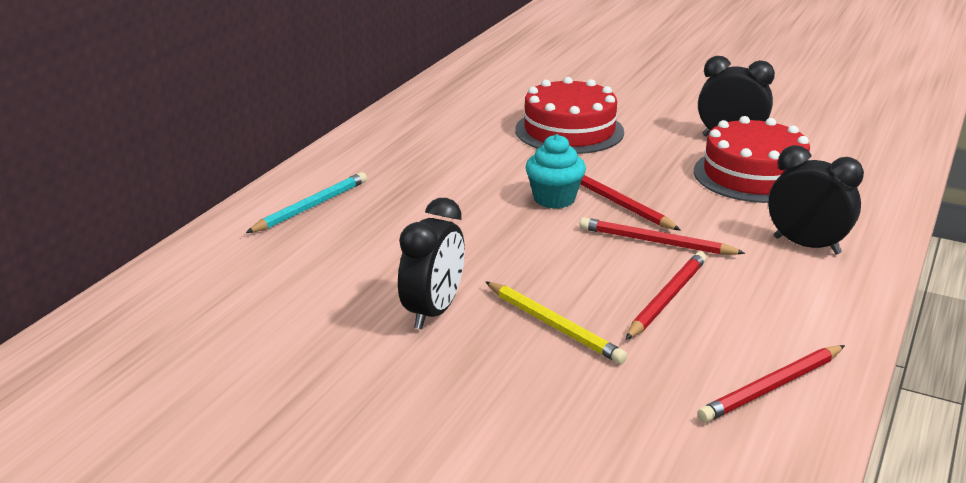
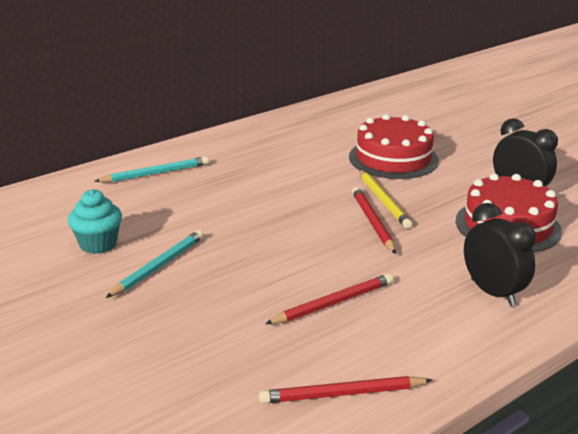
camera: 25 degrees right, 0 degrees up
black clock [398,198,465,329] -> turquoise pencil [106,230,204,298]
yellow pencil [485,281,627,364] -> yellow pencil moved to [359,169,413,229]
turquoise cupcake [525,134,586,209] -> turquoise cupcake moved to [68,189,122,254]
red pencil [579,217,745,255] -> none

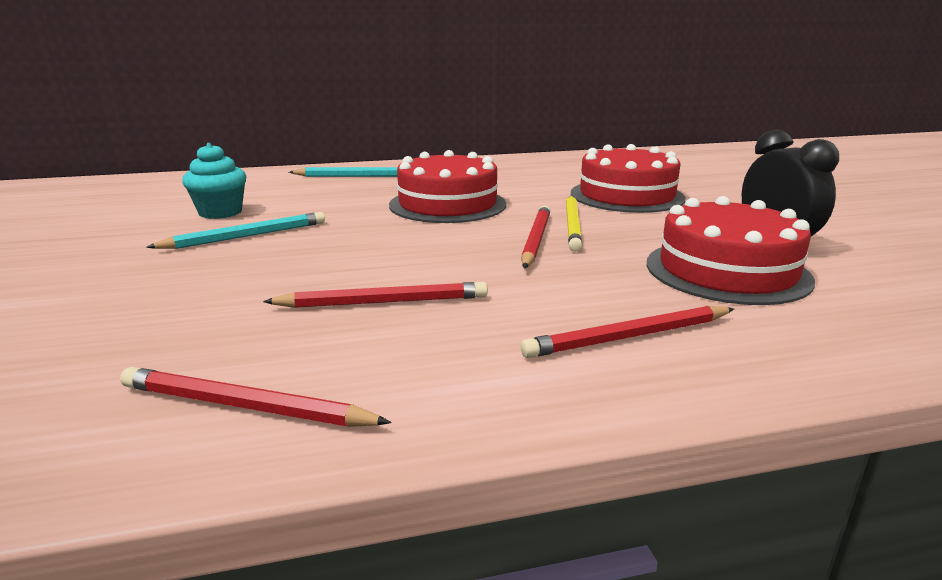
camera: 25 degrees right, 5 degrees down
black clock [464,203,536,307] -> red pencil [520,306,734,358]
none -> red cake [389,150,506,223]

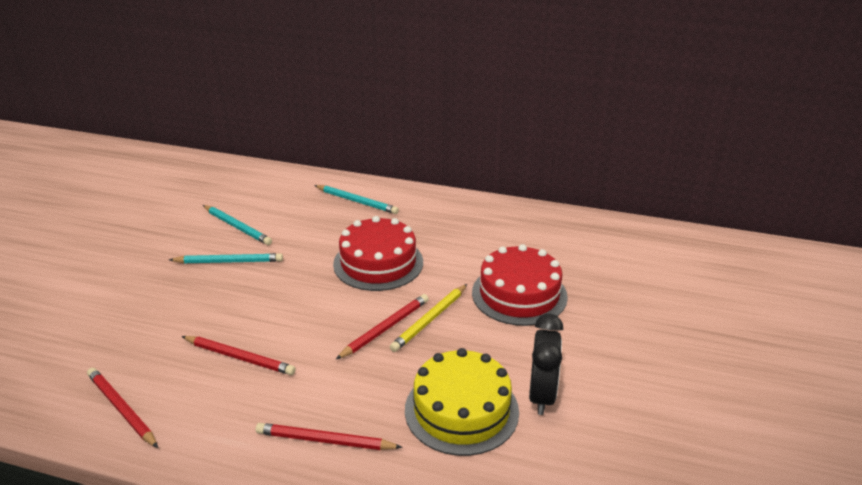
camera: 30 degrees right, 10 degrees up
turquoise cupcake [182,143,246,219] -> turquoise pencil [203,205,272,245]
red cake [647,196,815,305] -> yellow cake [405,348,519,456]

